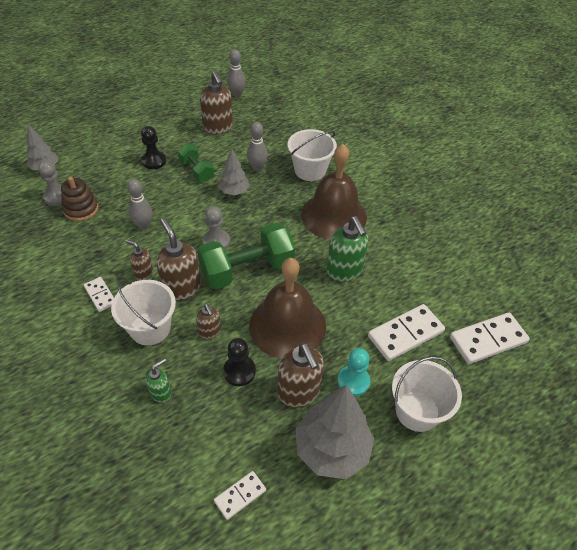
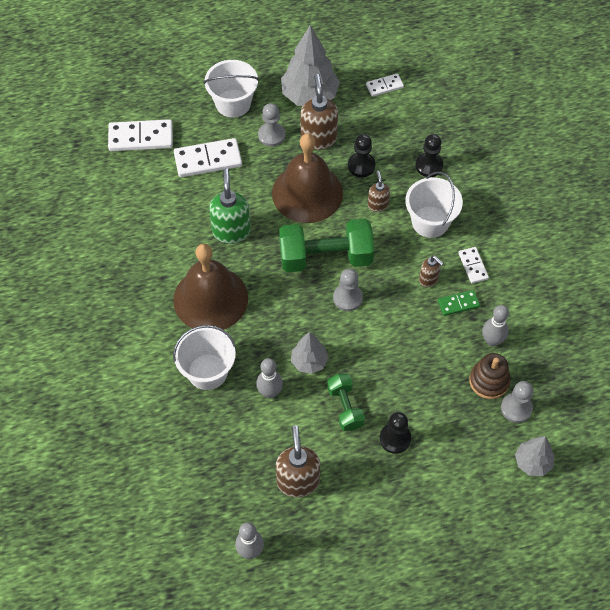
camera: 160 degrees left, 10 degrees up
grey bowling pin [127,179,153,230] -> grey bowling pin moved to [482,305,509,346]
green soap dispenser [145,358,171,403] -> black pawn [415,134,443,177]
brown soap dispenser [156,218,201,300] -> none
turquoise pawn [337,348,370,396] -> grey pawn [258,103,285,147]
none -> green domino [438,290,480,316]

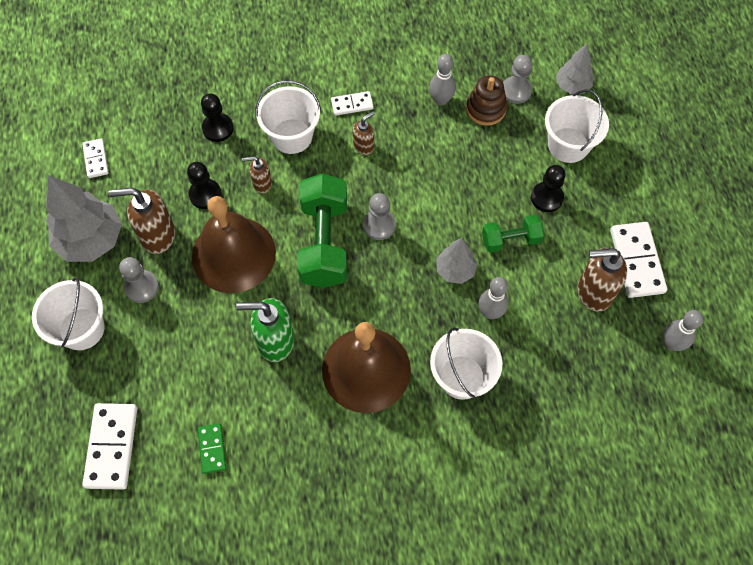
camera: 85 degrees left, 5 degrees up
white domino [174,138,242,177] -> white domino moved to [610,222,667,298]
green domino [438,290,480,316] -> green domino moved to [198,423,226,474]
none -> white bucket [545,89,609,163]

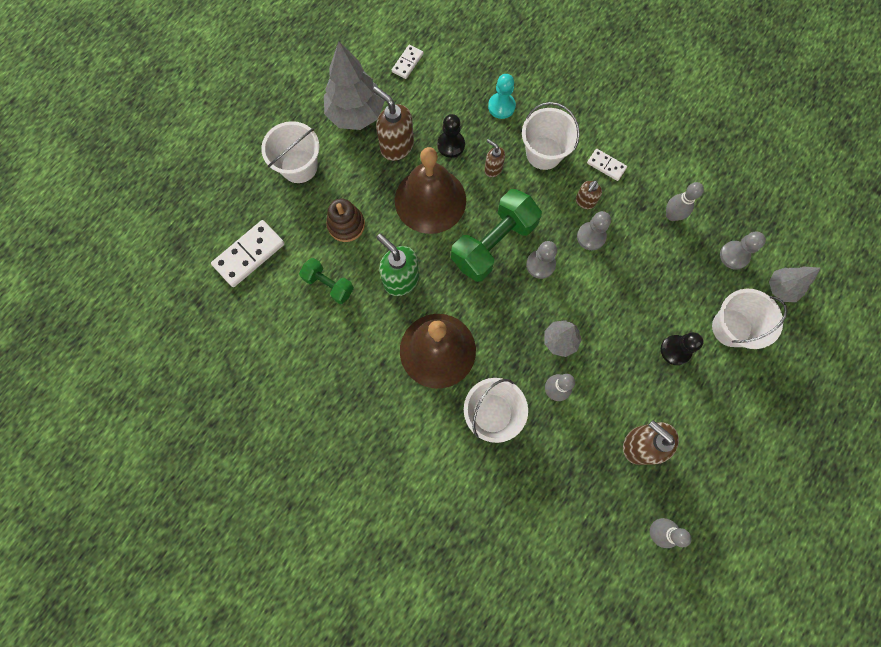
camera: 45 degrees right, 10 degrees up
grey pawn [119,257,159,303] -> grey pawn moved to [577,211,611,250]
green domino [198,423,226,474] -> none
black pawn [201,94,234,142] -> turquoise pawn [488,74,516,119]
brown soap dispenser [353,111,375,155] -> brown soap dispenser turned 120 degrees clockwise [576,181,602,209]
brown stacking toy [466,75,507,126] -> brown stacking toy moved to [326,199,365,242]
green dumbbell [482,215,544,253] -> green dumbbell moved to [299,258,354,304]
white domino [610,222,667,298] -> none

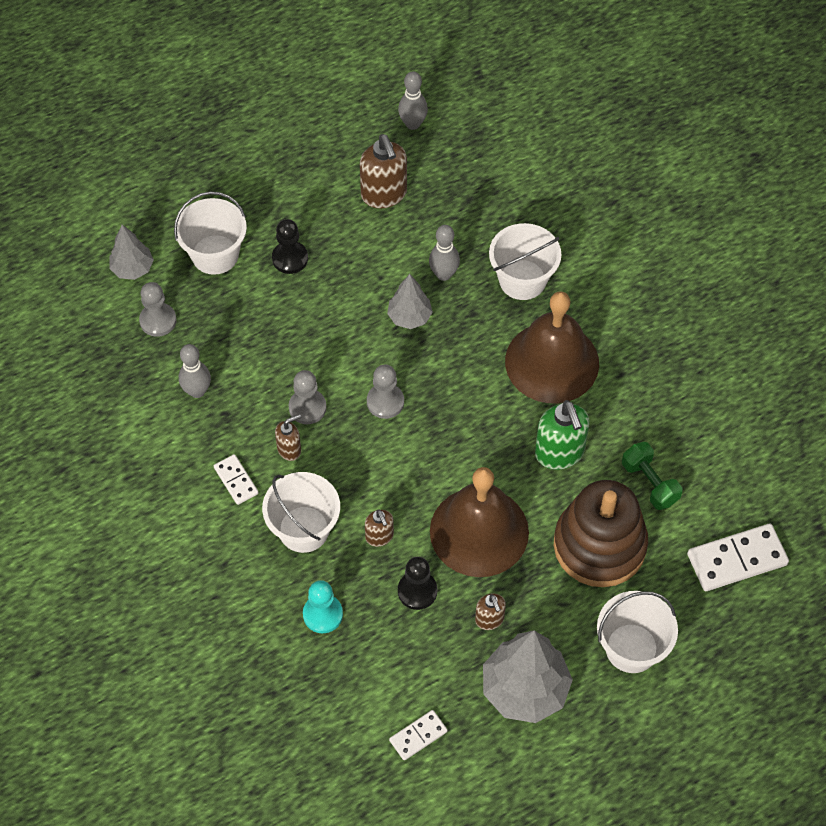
camera: 155 degrees left, 15 degrees down
brown stacking toy [326,199,365,242] -> brown stacking toy [554,480,648,587], size x1.81
brown soap dispenser [373,86,414,161] -> brown soap dispenser [475,593,506,630], size x0.56
green dumbbell [451,189,542,282] -> none

